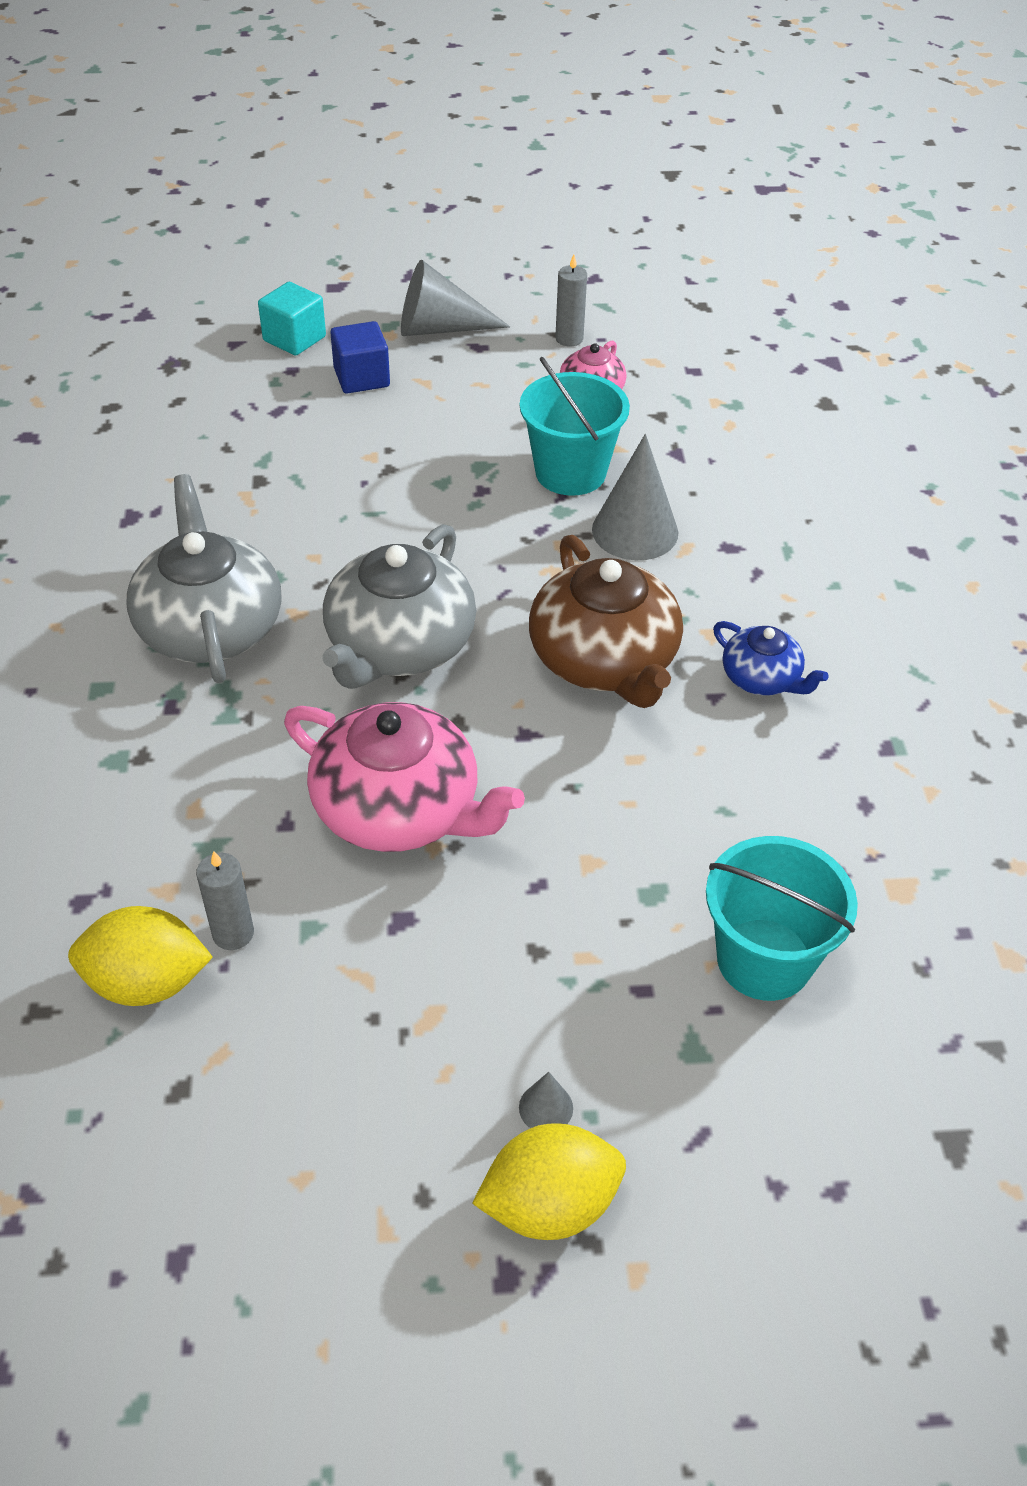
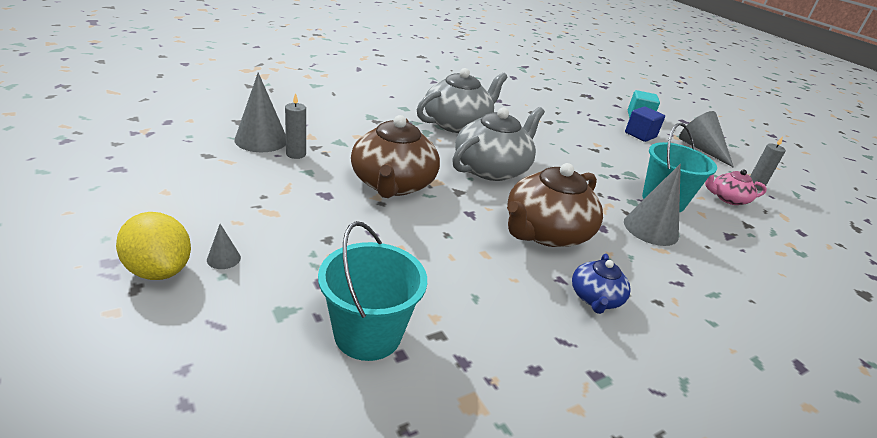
camera: 60 degrees right, 15 degrees down
yellow lemon [68,906,213,1006] -> grey cone [235,72,286,152]
pink teapot [284,702,525,852] -> brown teapot [351,115,440,198]
grey teapot [322,524,476,689] -> grey teapot turned 135 degrees clockwise [452,107,545,181]

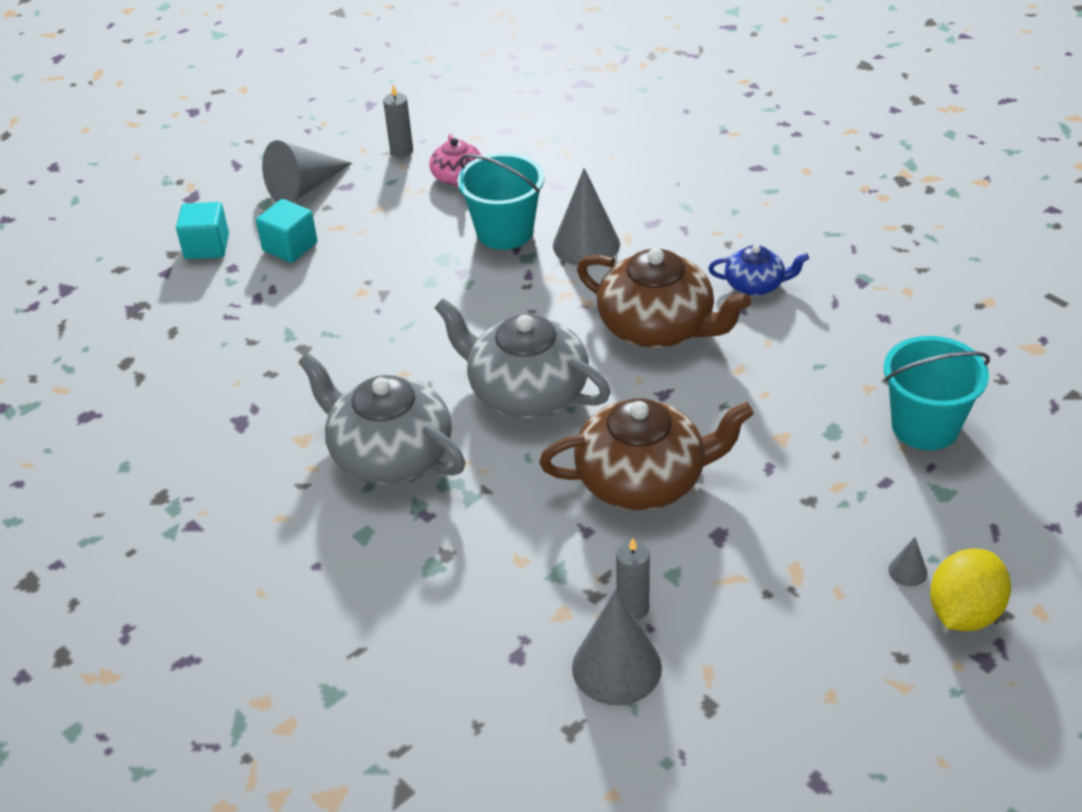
camera: 95 degrees left, 10 degrees up
blue cube [625,106,665,142] -> turquoise cube [256,199,317,263]

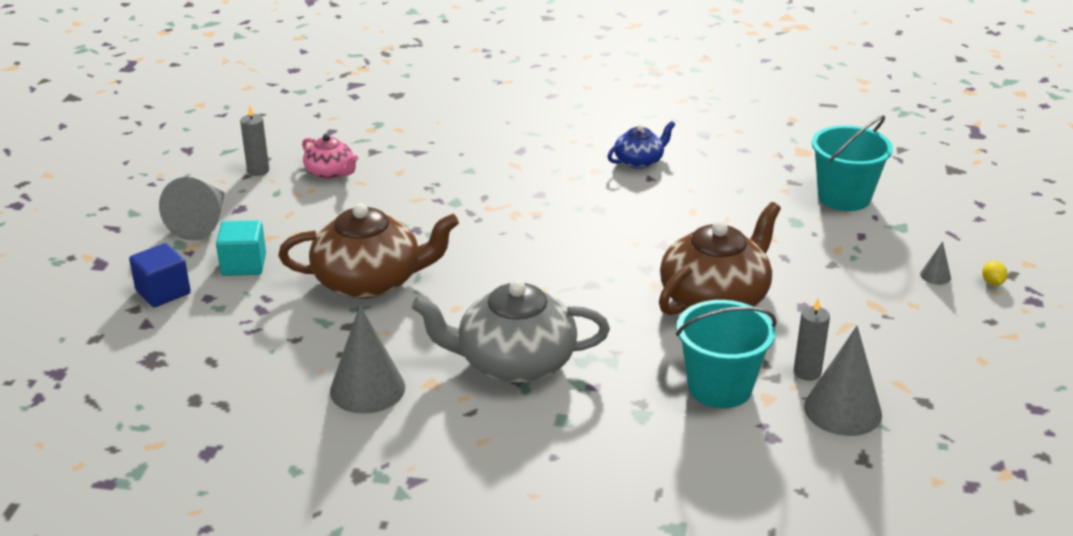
camera: 40 degrees left, 10 degrees down
turquoise cube [176,202,229,259] -> blue cube [129,243,191,307]
grey teapot [435,298,611,418] -> none
turquoise bucket [457,153,544,250] -> turquoise bucket moved to [676,300,777,408]
grey cone [553,168,620,266] -> grey cone moved to [330,305,405,414]
brown teapot [577,248,751,348] -> brown teapot moved to [278,203,459,299]
yellow lemon [930,548,1011,631] -> yellow lemon [982,261,1007,286], size x0.41

